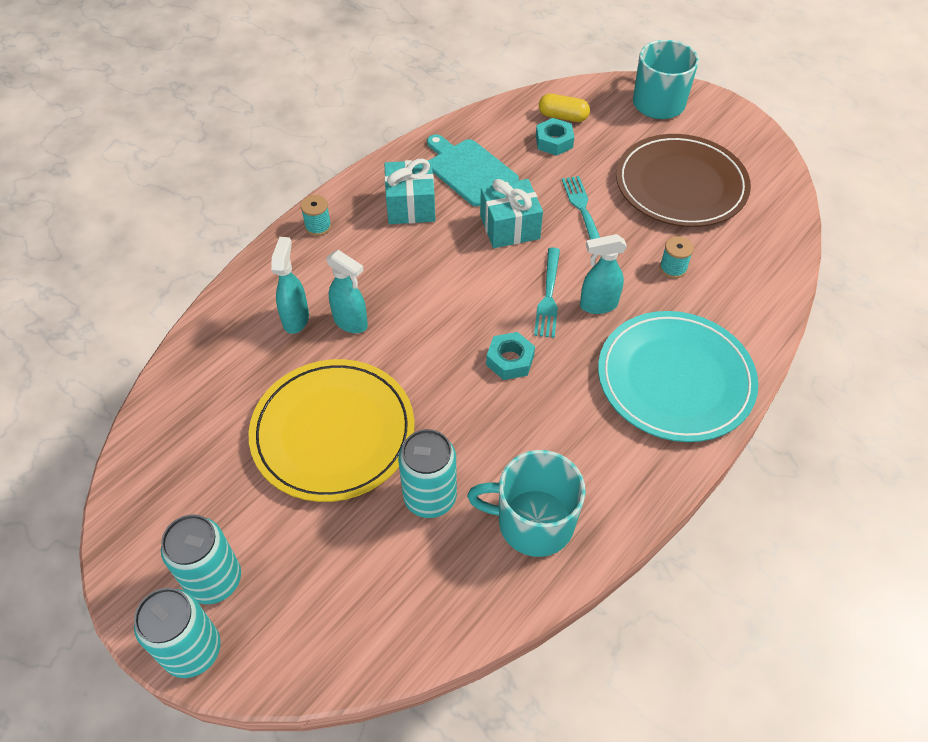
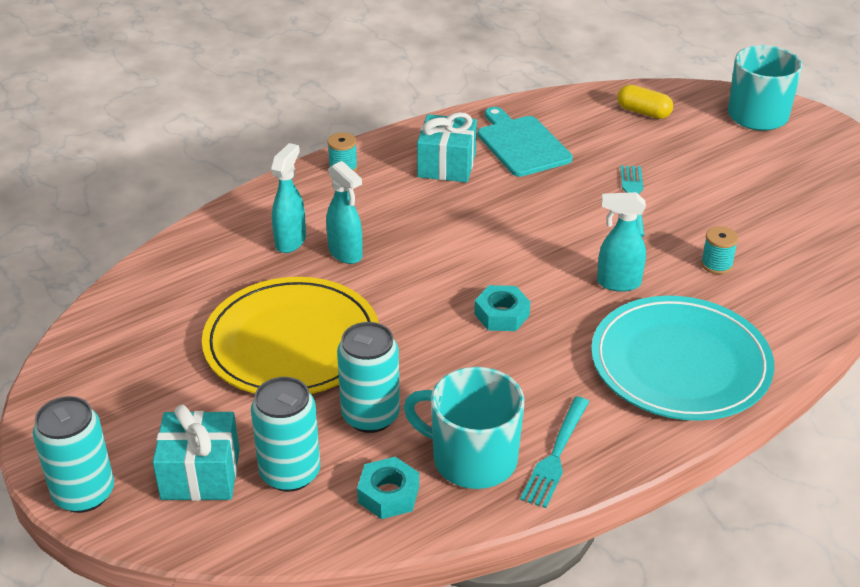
camera: 15 degrees right, 15 degrees down
turquoise can [161,514,241,604] -> turquoise can moved to [251,377,320,492]
turquoise gift [480,179,543,248] -> turquoise gift moved to [153,405,240,501]
turquoise fork [534,247,560,338] -> turquoise fork moved to [520,397,589,508]
turquoise nut [536,118,574,156] -> turquoise nut moved to [357,457,419,519]
brown plate [616,134,751,227] -> none

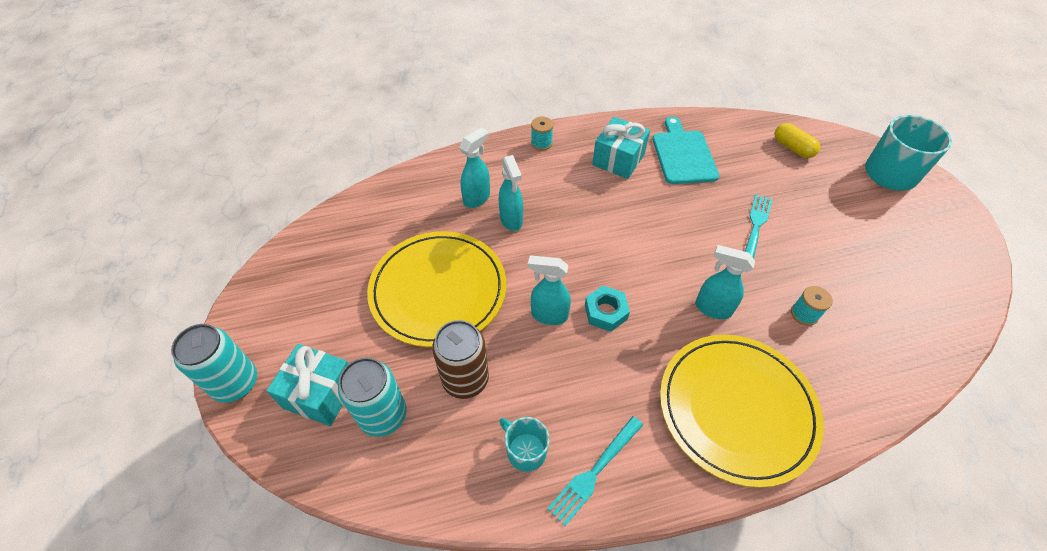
camera: 20 degrees right, 15 degrees up
turquoise can [337,322,400,433] -> brown can [432,320,489,399]
turquoise nut [357,457,419,519] -> none
turquoise mug [404,367,524,489] -> turquoise mug [499,417,550,472], size x0.56
turquoise plate [591,296,774,421] -> yellow plate [660,335,824,488]
none -> turquoise spray bottle [528,256,571,325]

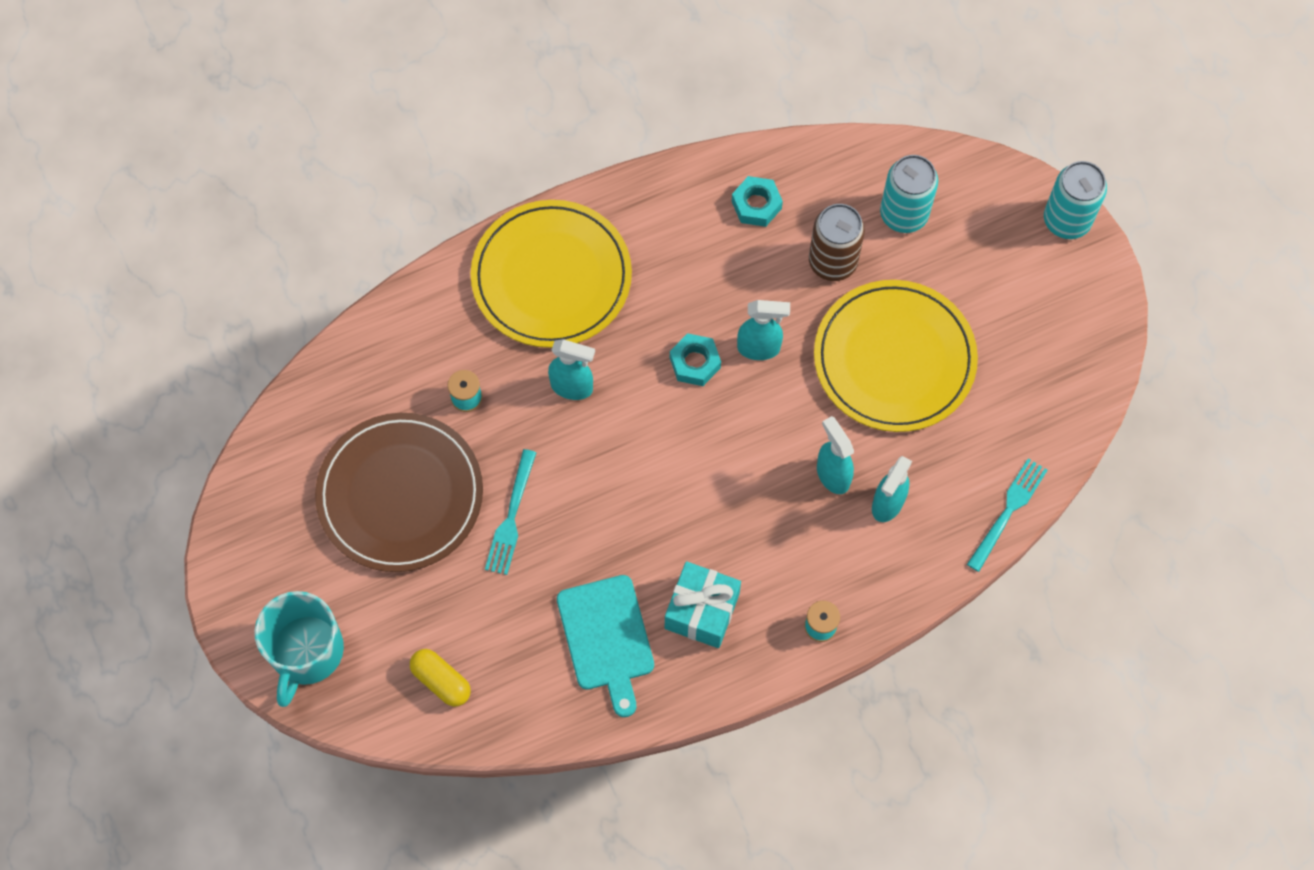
camera: 170 degrees right, 15 degrees up
turquoise gift [267,344,348,426] -> none
turquoise mug [499,417,550,472] -> turquoise nut [732,176,783,227]
turquoise fork [547,416,643,526] -> turquoise fork moved to [967,458,1048,572]
none -> brown plate [315,413,483,572]

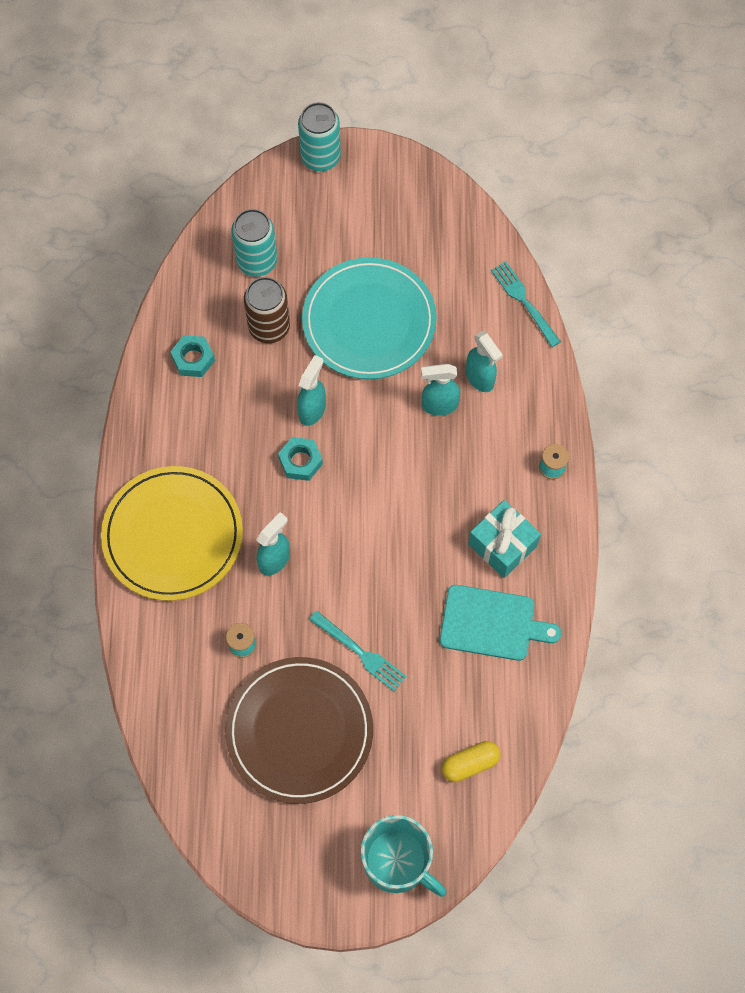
camera: 65 degrees left, 0 degrees up
yellow plate [814,280,978,432] -> turquoise plate [302,257,437,379]

